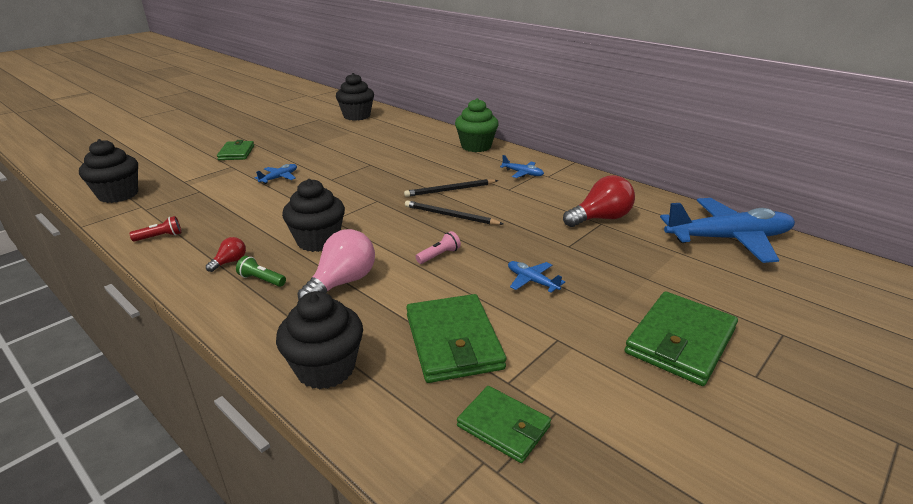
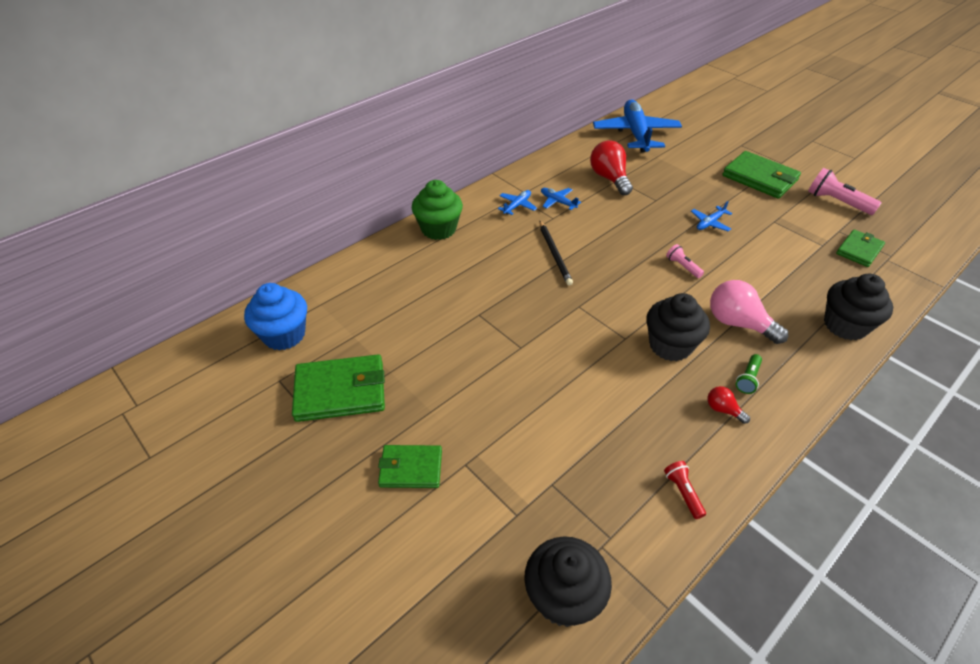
camera: 85 degrees left, 15 degrees up
blue plane [254,164,297,184] -> blue plane moved to [541,188,581,210]
black cupcake [336,73,374,121] -> blue cupcake [244,283,307,350]
black pencil [405,200,503,225] -> none
green wallet [406,294,506,383] -> green wallet moved to [292,354,385,422]
none -> pink flashlight [808,168,881,215]

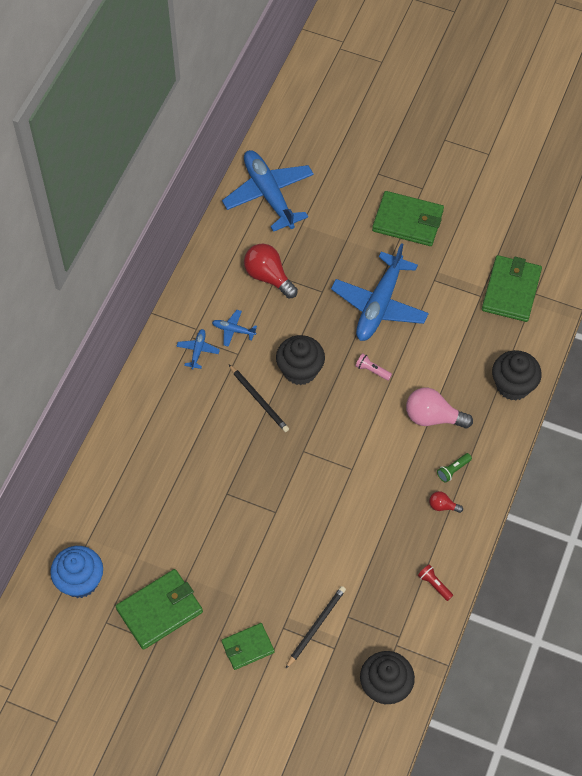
camera: 25 degrees left, 15 degrees up
green cupcake [412,180,463,240] -> none
black cupcake [646,293,710,361] -> black cupcake moved to [276,335,325,385]
blue plane [691,201,732,231] -> blue plane [331,243,429,341], size x2.35
green flashlight [736,354,762,394] -> green flashlight turned 45 degrees clockwise [437,453,472,483]
pink flashlight [808,168,881,215] -> none
green wallet [836,230,885,267] -> green wallet [482,255,542,322], size x1.62
none -> black pencil [285,586,346,669]

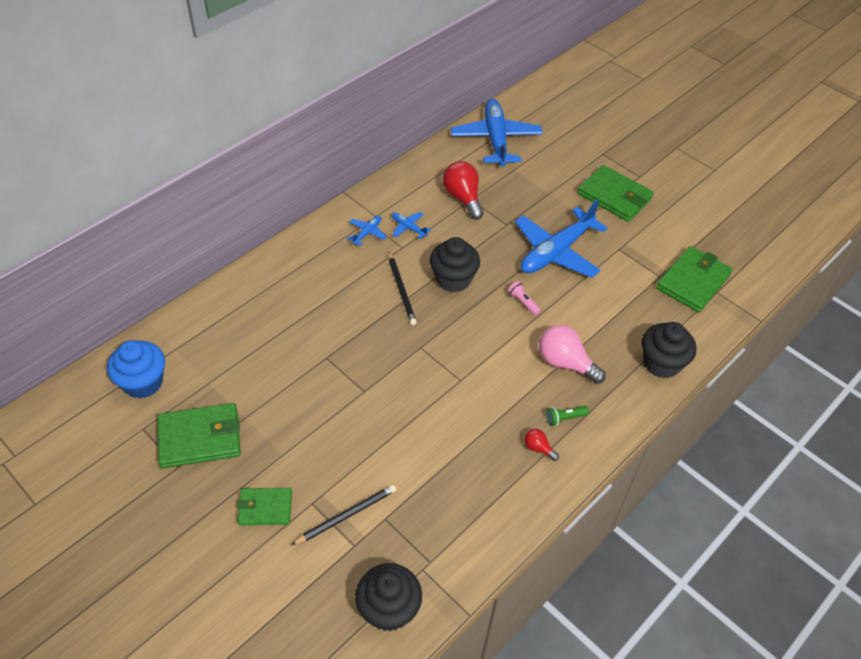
camera: 20 degrees right, 10 degrees down
red flashlight [418,565,453,601] -> none

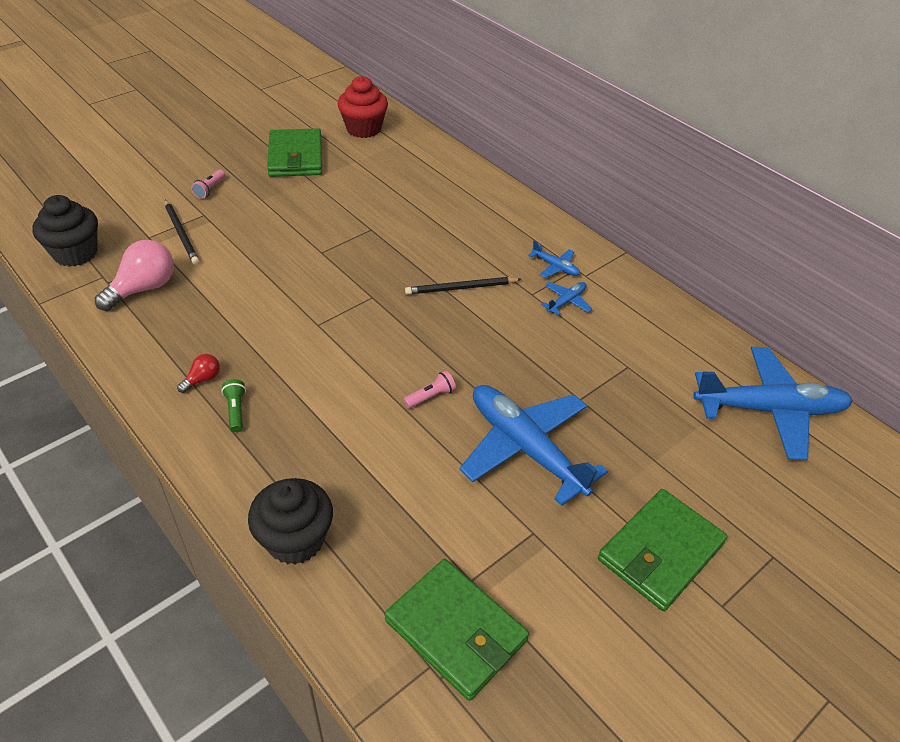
camera: 95 degrees right, 5 degrees down
blue cupcake [107,340,165,398] -> red cupcake [338,76,388,138]
green wallet [237,488,292,525] -> pink flashlight [191,170,225,199]
black cupcake [430,237,480,292] -> none
red light bulb [443,161,484,220] -> none
pink light bulb [539,325,605,384] -> pink light bulb moved to [95,240,174,311]

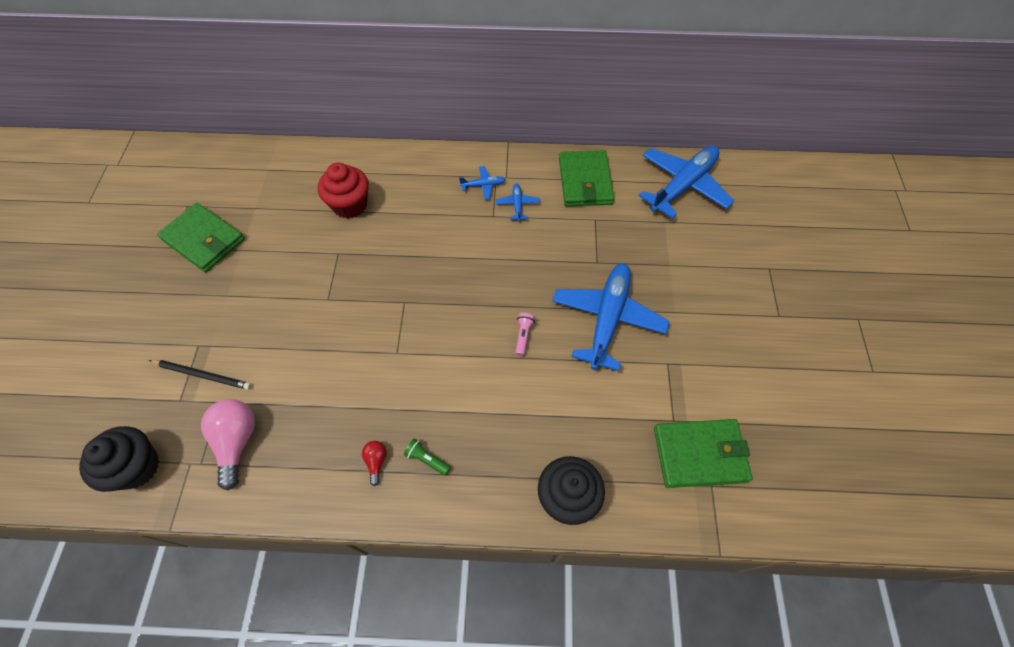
camera: 45 degrees left, 15 degrees up
pink flashlight [191,170,225,199] -> none
red cupcake [338,76,388,138] -> red cupcake moved to [318,163,369,218]
black pencil [405,277,521,295] -> none
blue plane [460,385,608,506] -> blue plane turned 105 degrees clockwise [552,263,670,371]
green wallet [598,489,728,611] -> green wallet moved to [559,150,614,206]

